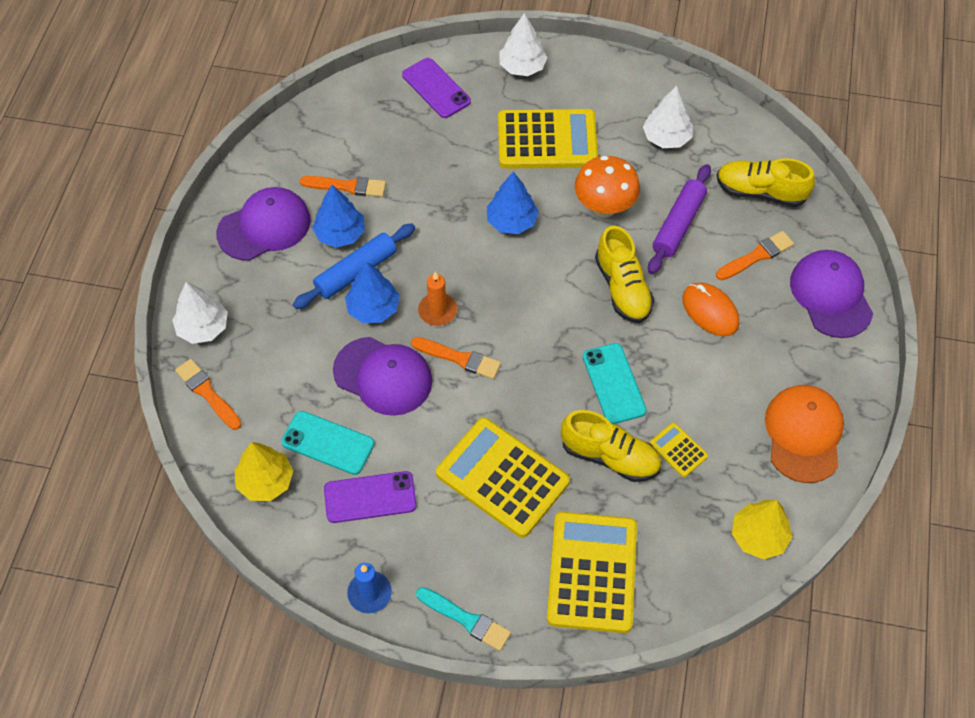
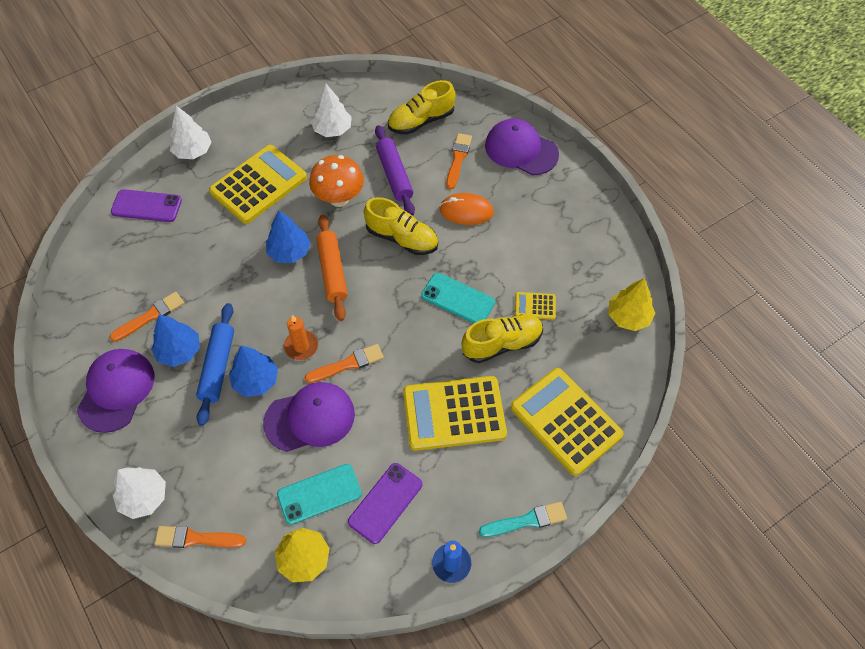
camera: 45 degrees left, 0 degrees up
orange cap [765,385,844,483] -> none
none -> orange rolling pin [316,215,347,321]

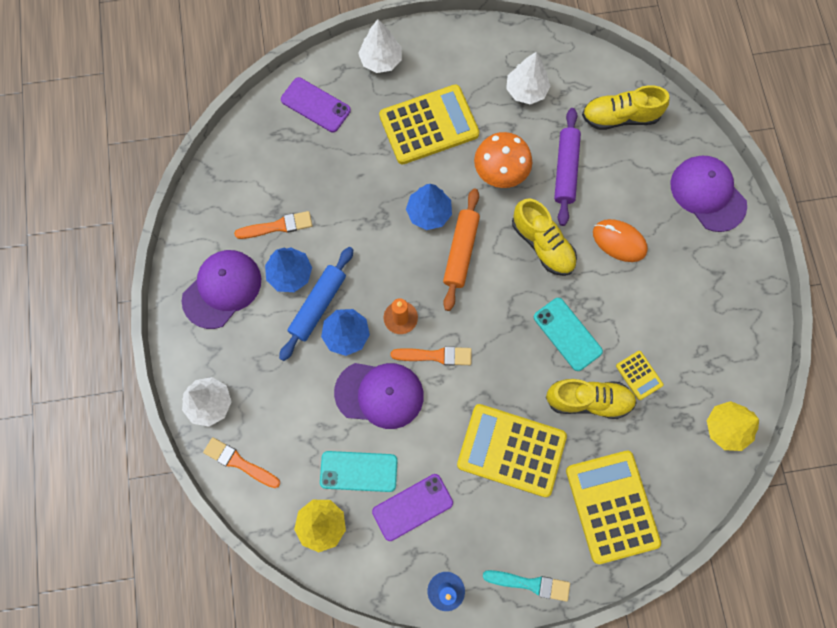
camera: 25 degrees right, 15 degrees up
orange brush [446,133,472,189] -> none
yellow calculator [515,292,556,320] -> yellow calculator turned 150 degrees counterclockwise [616,351,663,400]

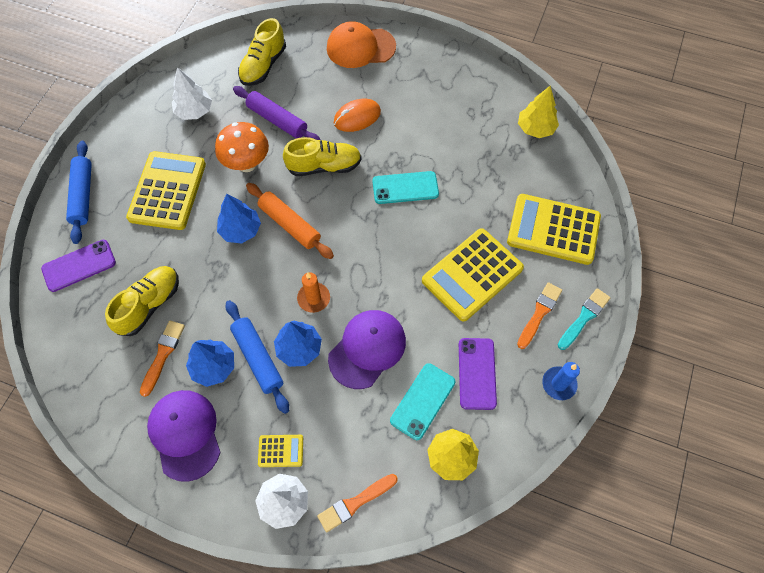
camera: 60 degrees left, 10 degrees down
white tree [358,19,402,73] -> blue rolling pin [66,141,92,244]
orange brush [391,346,472,366] -> orange brush moved to [517,282,562,349]
yellow shoe [546,379,637,419] -> yellow shoe moved to [105,266,179,336]
yellow calculator [616,351,663,400] -> yellow calculator moved to [258,435,303,467]
purple cap [671,156,747,232] -> orange cap [327,21,396,68]

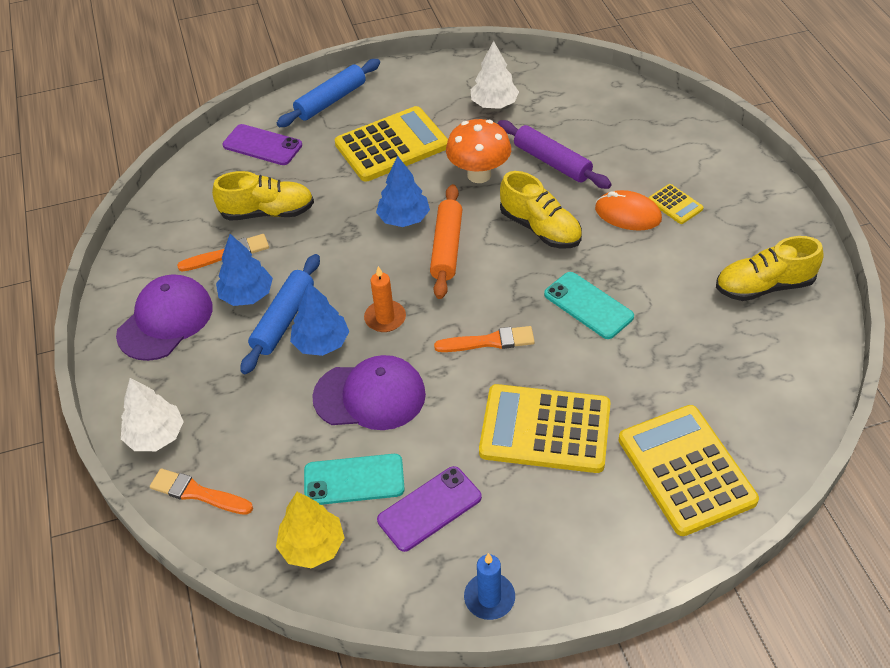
camera: 55 degrees right, 15 degrees down
purple rolling pin [233,86,320,140] -> purple rolling pin turned 45 degrees counterclockwise [498,120,611,189]
yellow shoe [238,18,286,86] -> yellow shoe moved to [716,236,824,301]
yellow calculator [258,435,303,467] -> yellow calculator moved to [648,184,704,224]
orange cap [327,21,396,68] -> none
orange brush [517,282,562,349] -> orange brush moved to [434,326,535,352]
yellow tree [518,86,559,138] -> none
turquoise brush [558,288,610,350] -> none

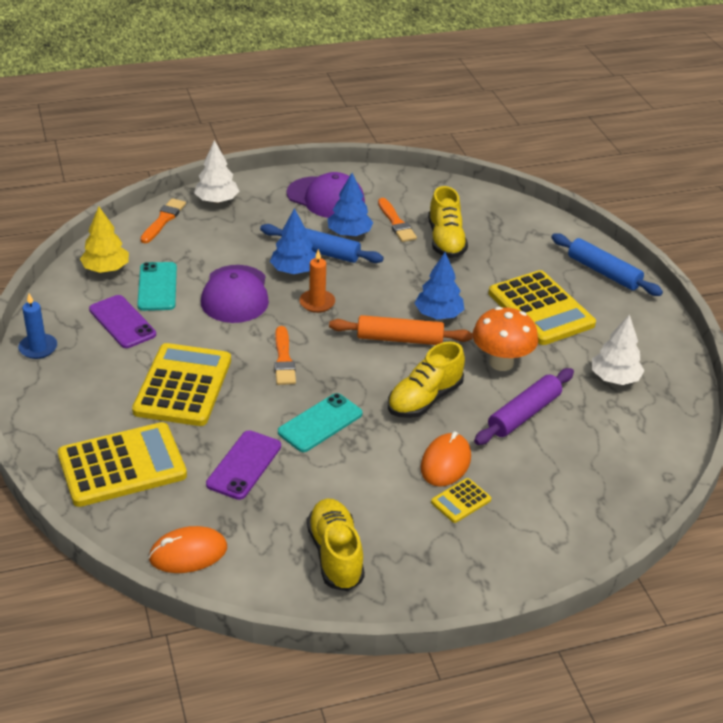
camera: 85 degrees right, 10 degrees down
purple phone [222,124,302,165] -> purple phone moved to [206,430,281,500]
none -> orange mouse [148,526,227,573]

